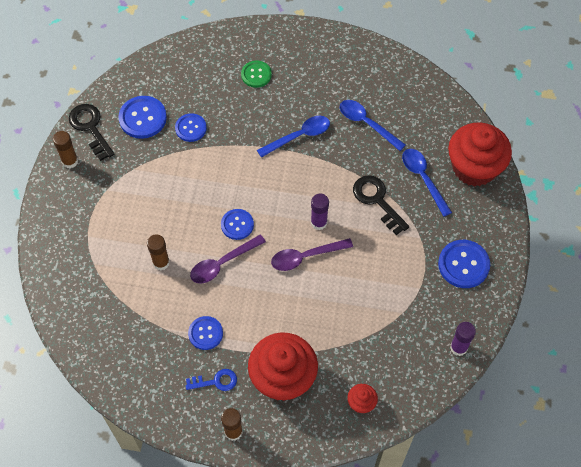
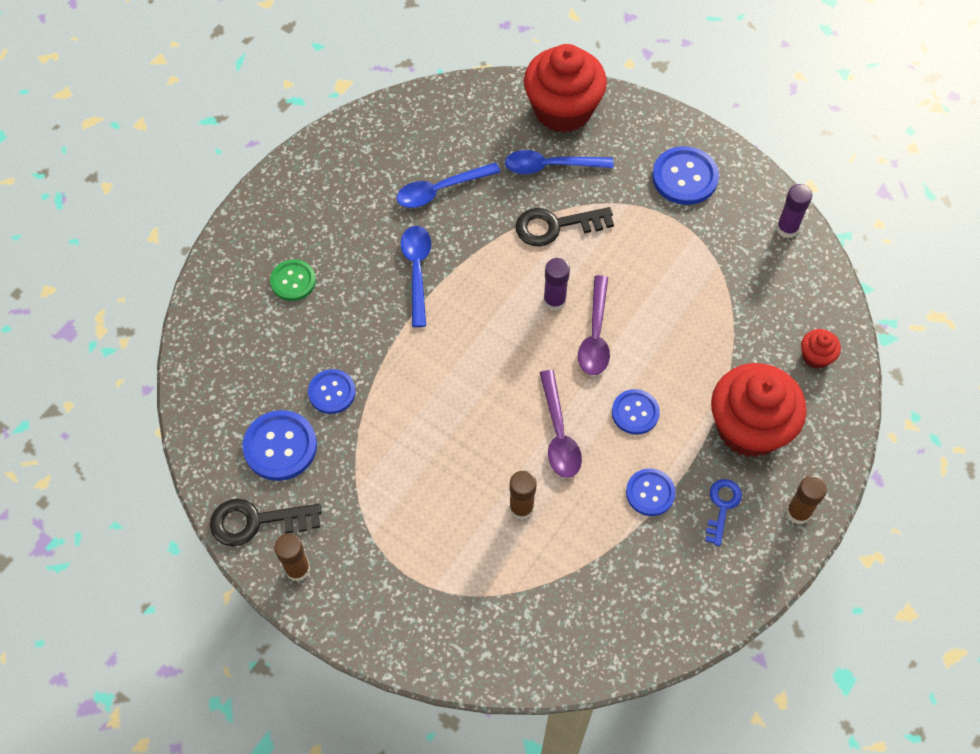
camera: 65 degrees left, 0 degrees up
blue button [221,209,254,240] -> blue button moved to [612,389,660,435]

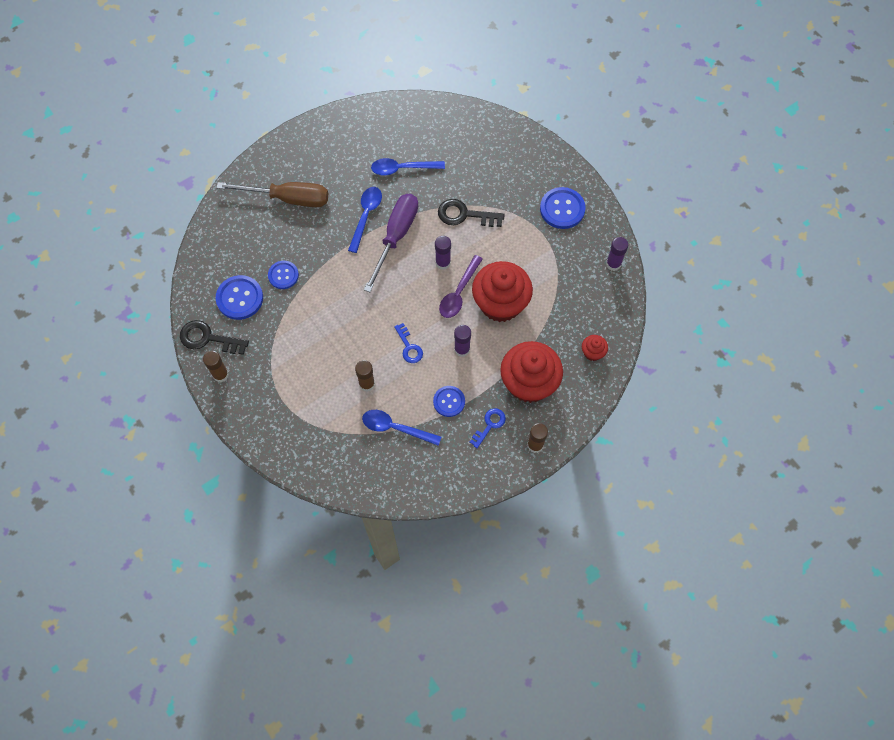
camera: 20 degrees right, 5 degrees up
green button [270,259,316,301] -> brown screwdriver [216,182,328,207]
blue spoon [505,150,614,174] -> blue spoon moved to [362,410,441,446]
red cupcake [524,44,607,133] -> red cupcake moved to [472,261,533,322]
purple spoon [540,370,582,478] -> blue key [394,323,423,363]
blue button [612,389,660,435] -> purple glue stick [454,325,471,357]
none -> purple screwdriver [364,194,418,292]

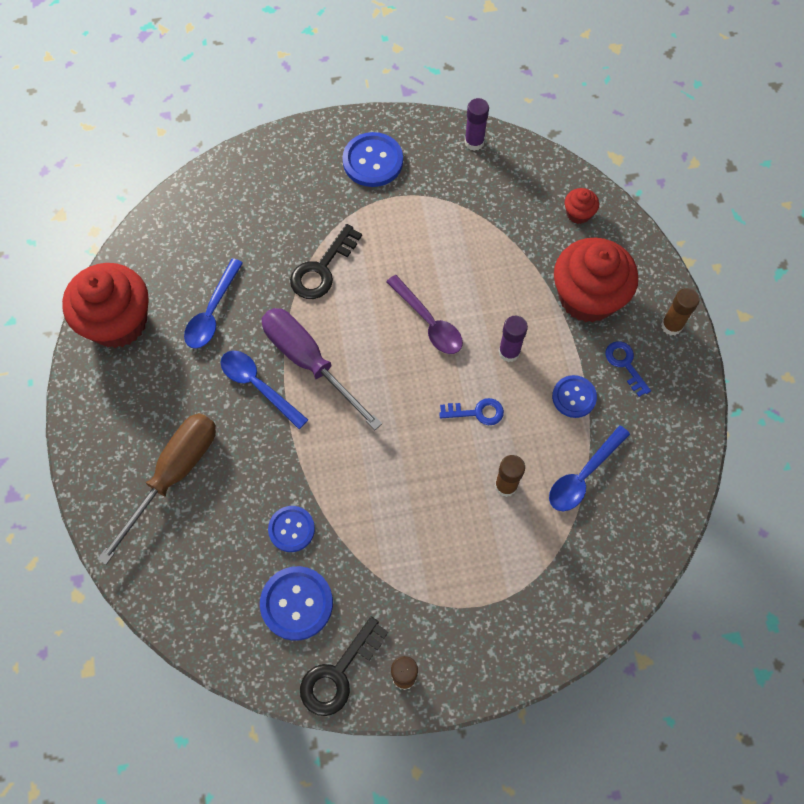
camera: 65 degrees left, 0 degrees up
purple glue stick [435,236,451,270] -> none
red cupcake [472,261,533,322] -> red cupcake moved to [62,263,148,348]

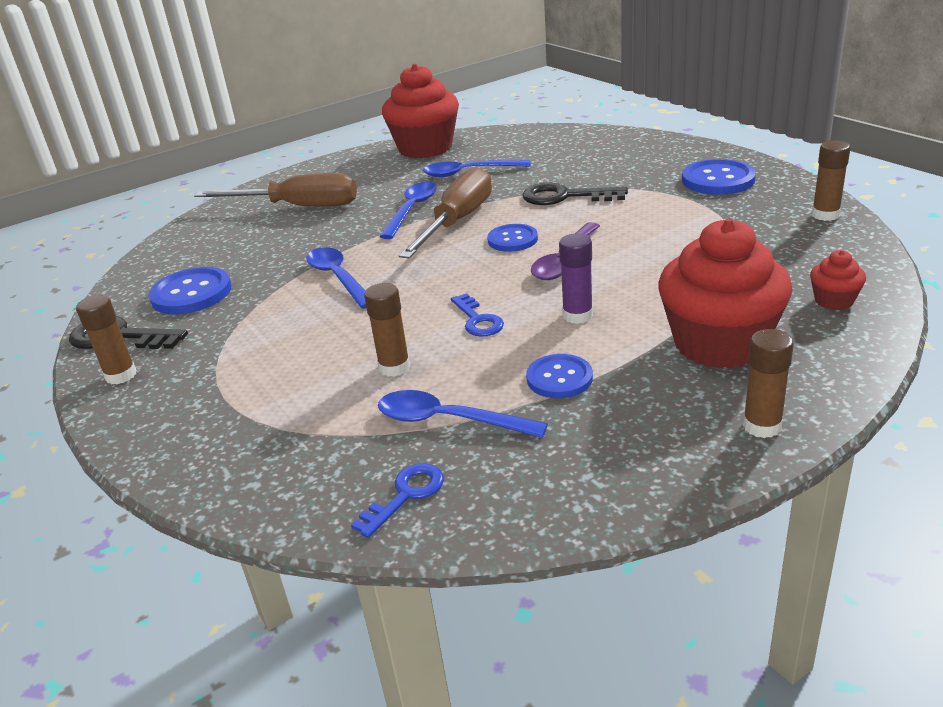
camera: 70 degrees right, 35 degrees down
purple screwdriver [261,308,382,430] -> brown screwdriver [399,167,492,259]
blue button [268,506,315,552] -> blue button moved to [487,224,538,252]
purple glue stick [465,98,489,151] -> brown glue stick [812,140,850,221]
blue key [605,341,651,397] -> blue key moved to [351,463,444,538]
none -> blue spoon [306,247,366,309]

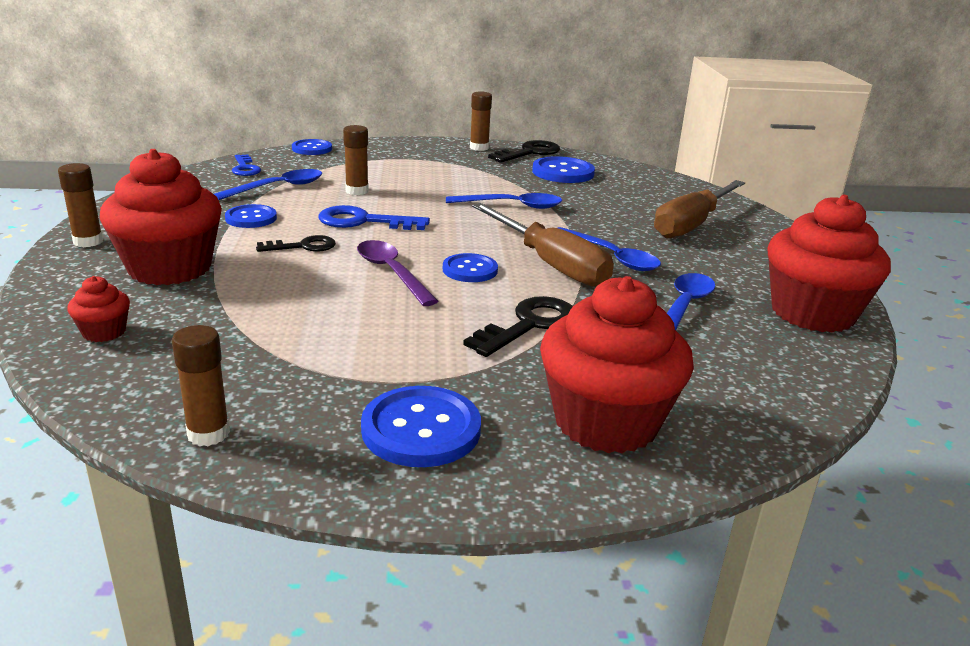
camera: 115 degrees right, 5 degrees down
blue key [451,293,504,337] -> blue key [318,205,430,230], size x1.54
purple glue stick [559,234,593,324] -> black key [256,235,336,252]
none -> blue button [292,139,332,155]
none -> red cupcake [540,276,694,454]

